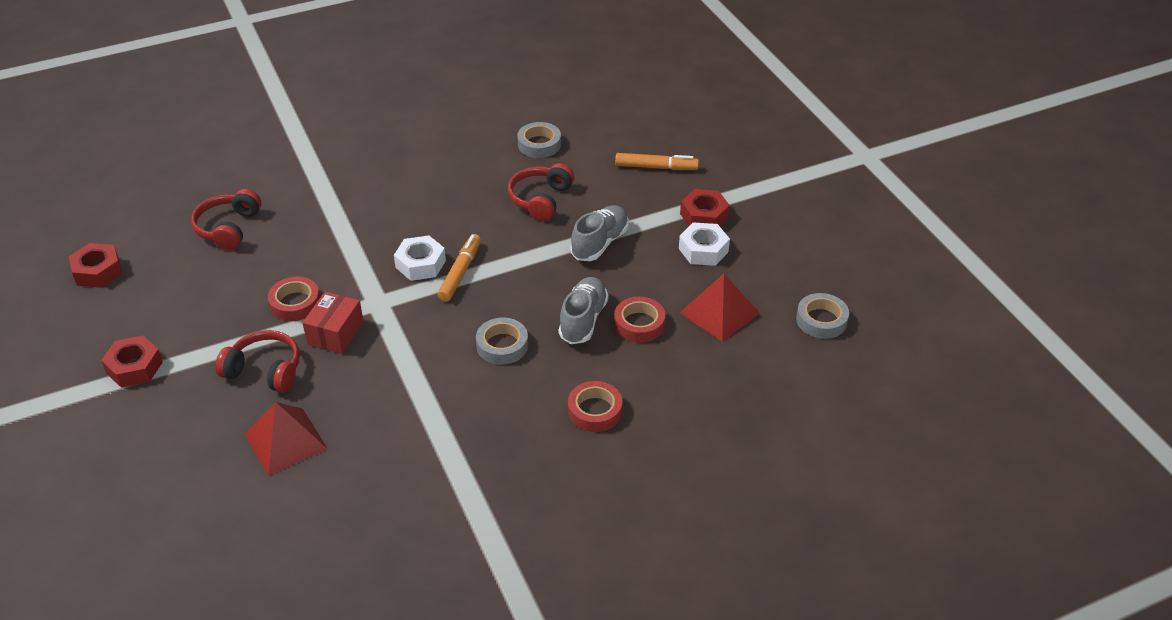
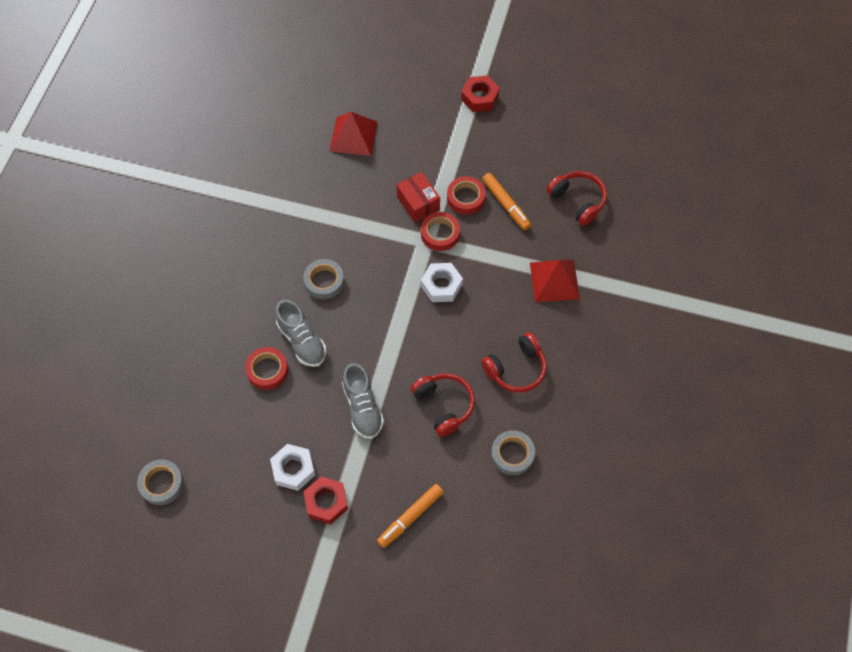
camera: 130 degrees right, 20 degrees up
red nut [69,243,122,288] -> none
red headphones [215,330,300,393] -> red headphones moved to [481,332,547,393]
orange marker [437,234,481,302] -> orange marker moved to [482,173,531,230]
red tape [568,381,623,432] -> red tape moved to [421,212,460,251]
red pyramid [680,274,760,342] -> red pyramid moved to [530,260,580,302]

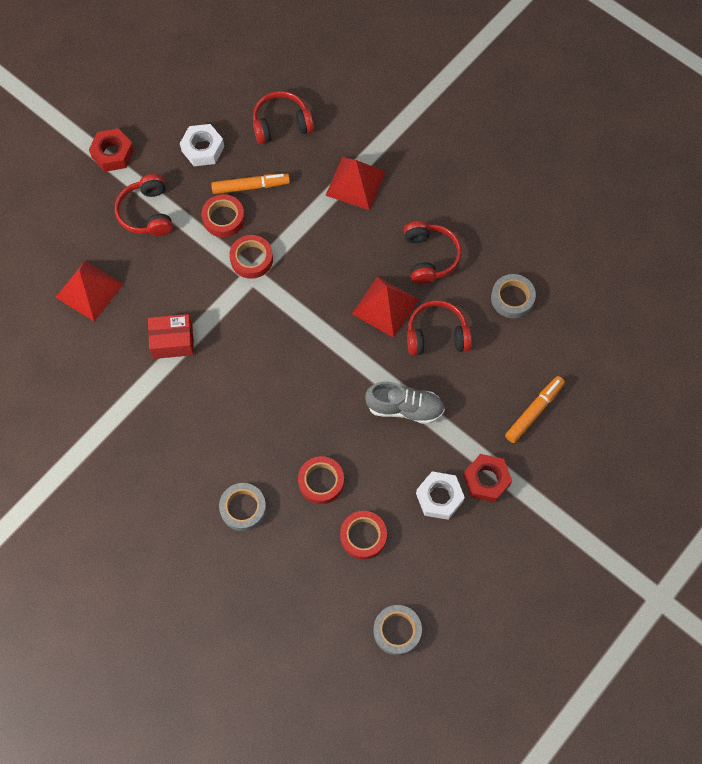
camera: 65 degrees left, 5 degrees up
grey shoe [275,300,326,367] -> none
grey tape [303,259,344,299] -> grey tape moved to [219,483,266,531]
orange marker [377,484,444,548] -> orange marker turned 120 degrees counterclockwise [505,376,565,443]
red box [397,172,440,223] -> red box moved to [148,314,194,359]
white nut [421,263,463,302] -> white nut moved to [180,124,224,166]
none -> red headphones [115,174,173,236]
none -> red tape [340,511,387,560]
none -> red pyramid [352,276,419,338]

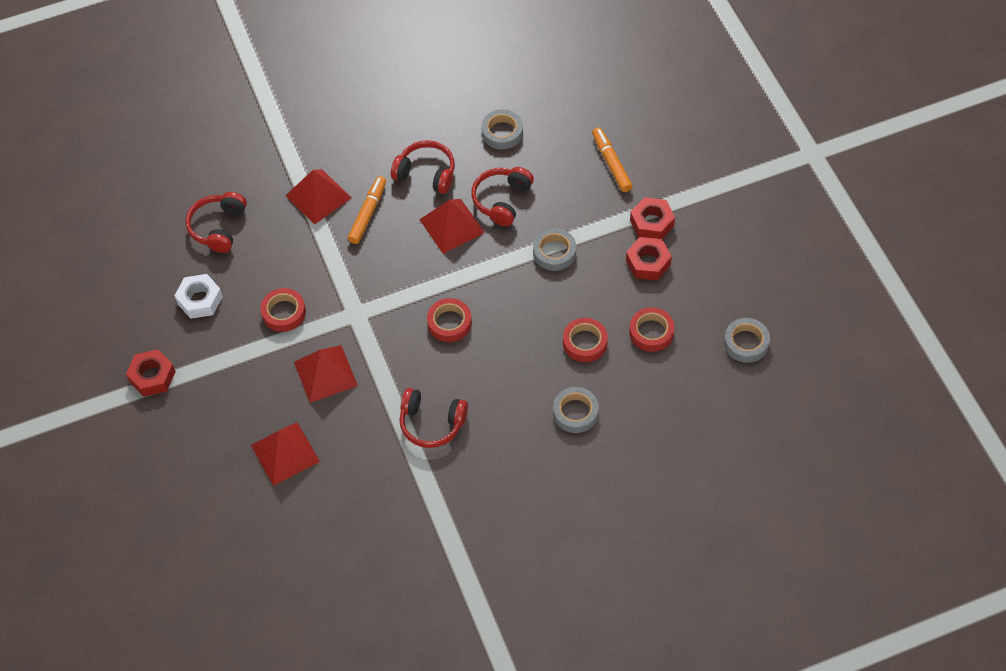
camera: 60 degrees left, 10 degrees down
red headphones [115,174,173,236] -> red headphones moved to [399,388,468,448]
red box [148,314,194,359] -> none
orange marker [211,173,290,194] -> orange marker moved to [348,176,386,244]
red tape [229,235,273,279] -> red tape moved to [427,298,472,342]
grey shoe [365,382,445,424] -> grey tape [533,228,576,271]
white nut [416,471,465,520] -> red nut [626,237,672,280]
none -> red pyramid [294,345,358,403]

